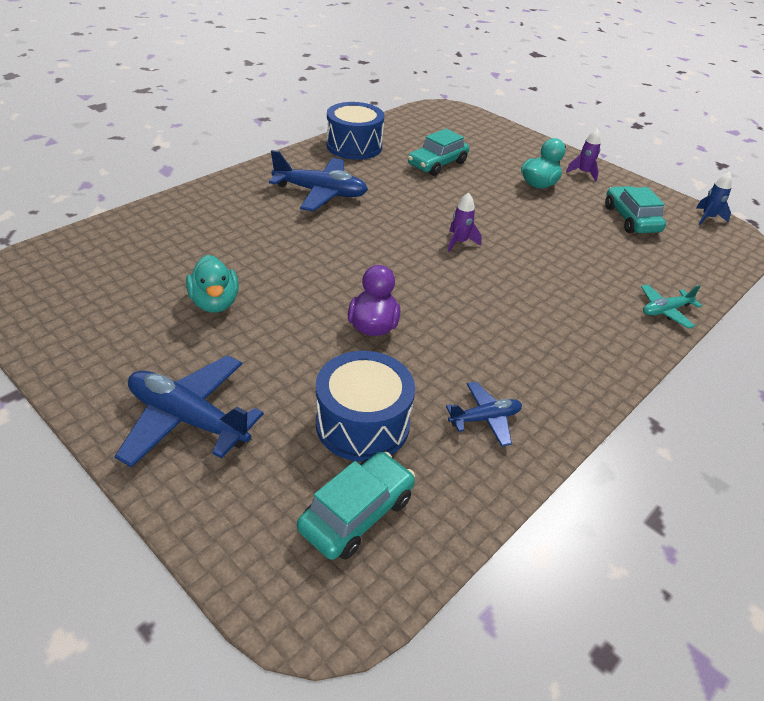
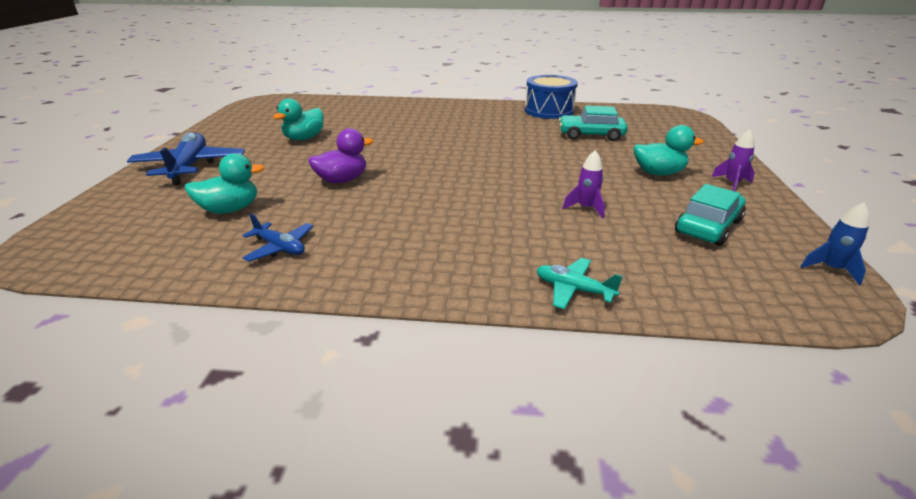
camera: 55 degrees right, 10 degrees down
blue plane [269,150,368,212] -> none
turquoise car [297,452,415,560] -> none
blue drum [316,351,415,462] -> turquoise duck [184,153,265,214]
purple rocket [448,192,481,252] -> purple rocket moved to [562,150,605,219]

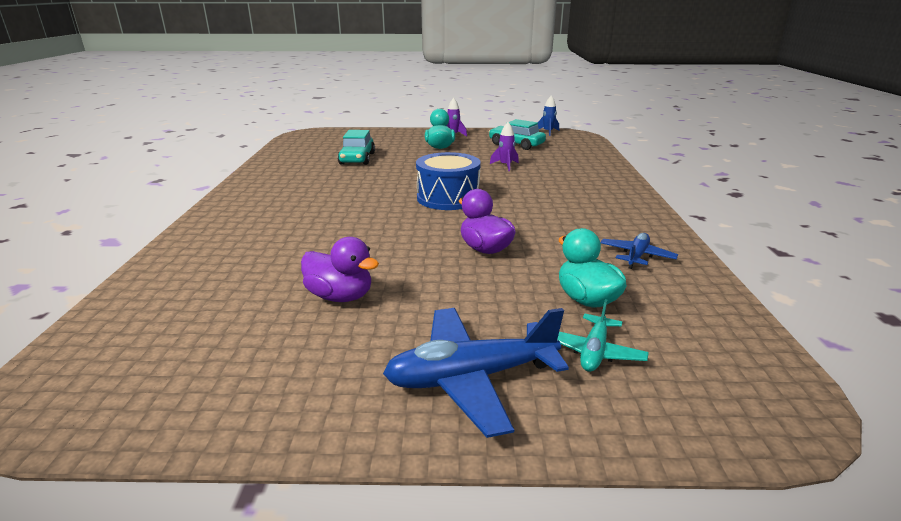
camera: 95 degrees left, 5 degrees down
turquoise duck [273,98,323,140] -> purple duck [301,237,379,302]
blue drum [525,75,578,119] -> blue drum moved to [416,152,481,210]
turquoise plane [537,258,623,309] -> turquoise plane moved to [557,299,649,372]

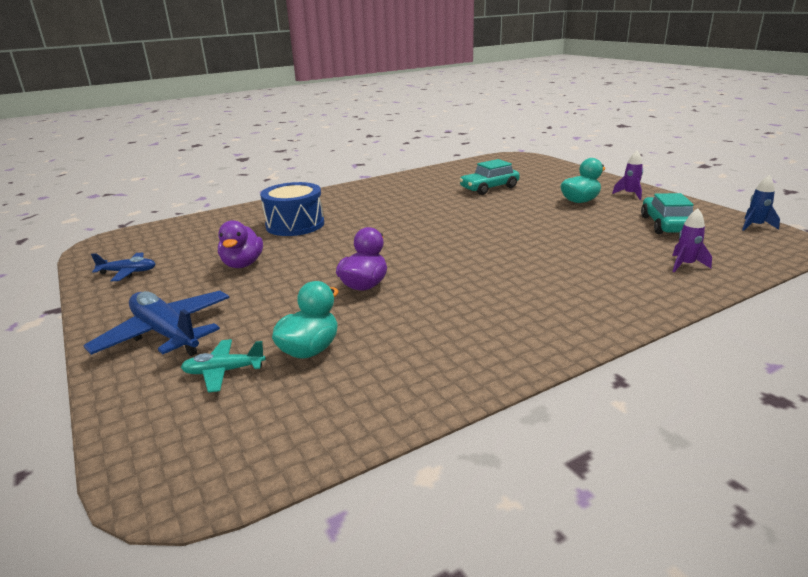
camera: 60 degrees right, 0 degrees up
blue drum [416,152,481,210] -> blue drum moved to [260,182,324,236]
purple rocket [490,122,519,171] -> purple rocket moved to [672,208,712,272]
blue plane [600,233,678,269] -> blue plane moved to [91,253,155,281]

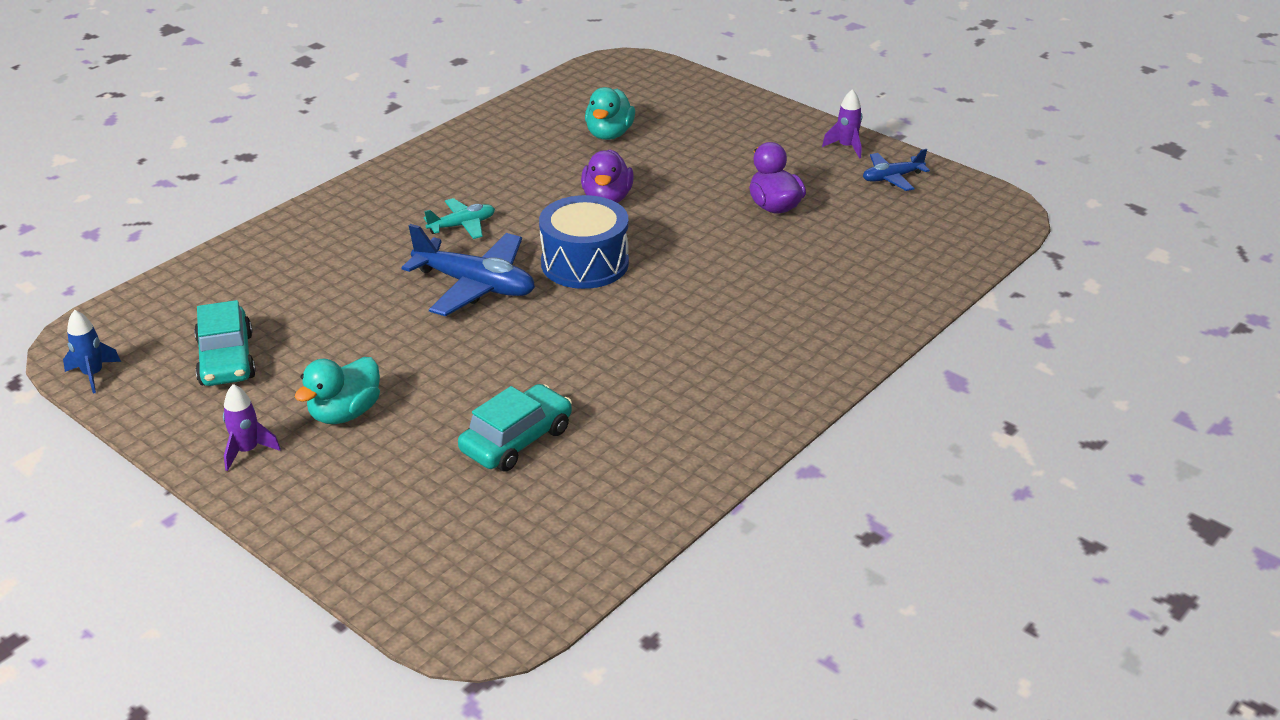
camera: 160 degrees right, 10 degrees up
blue plane [84,291,230,356] -> blue plane moved to [401,224,535,316]
turquoise plane [181,339,266,393] -> turquoise plane moved to [424,198,495,239]
blue drum [260,182,324,236] -> blue drum moved to [539,195,629,289]
purple rocket [672,208,712,272] -> purple rocket moved to [822,89,862,159]

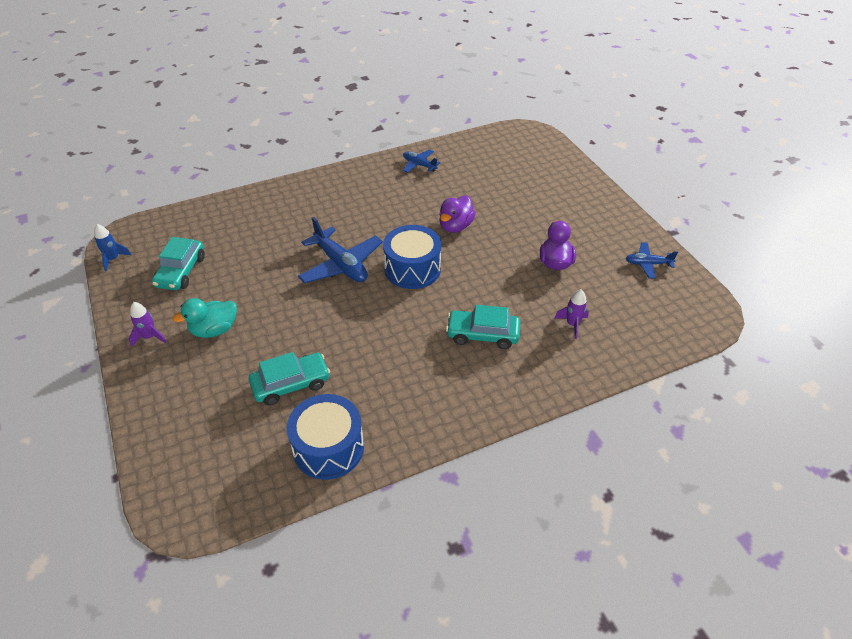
camera: 25 degrees right, 10 degrees up
turquoise plane [424,198,495,239] -> none
turquoise duck [585,87,635,140] -> none
purple rocket [822,89,862,159] -> purple rocket moved to [554,289,589,339]
none -> blue drum [287,394,364,480]
none -> blue plane [403,149,441,173]
none -> turquoise car [446,305,520,349]

